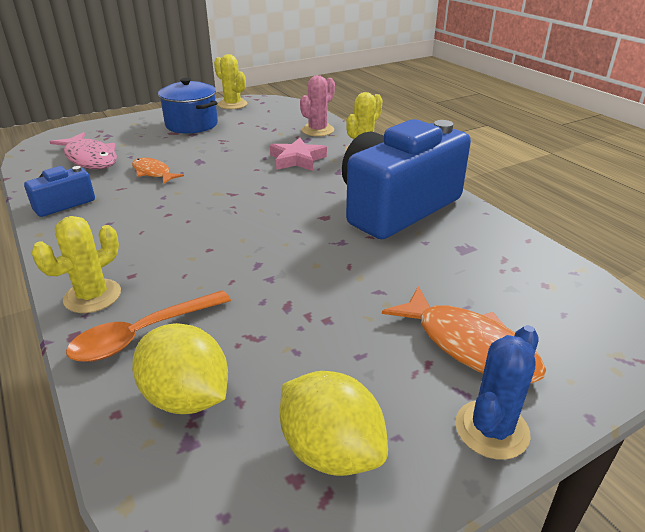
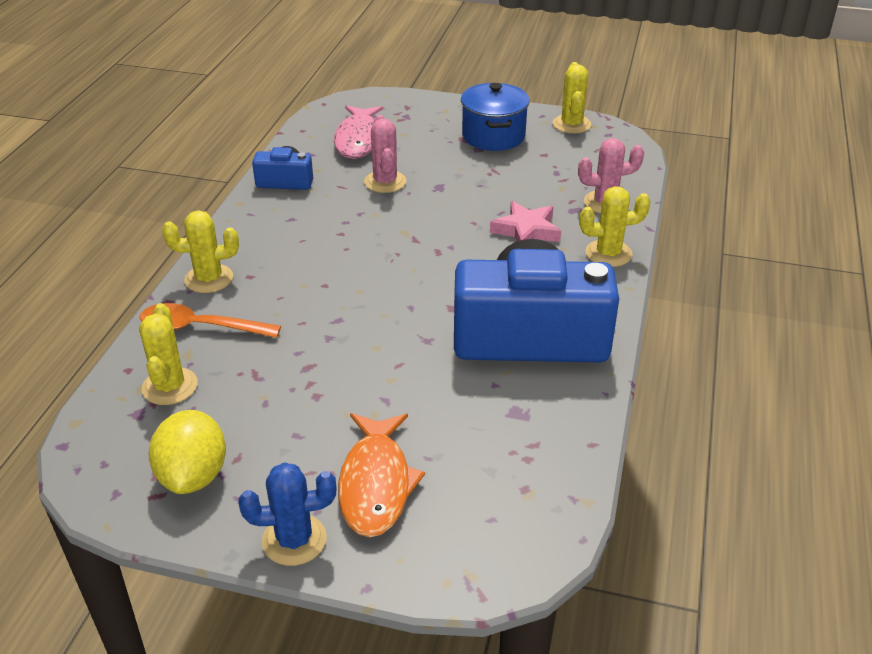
camera: 45 degrees right, 5 degrees up
orange fish [132,158,184,184] -> pink cactus [364,115,406,193]
yellow lemon [132,323,228,414] -> yellow cactus [139,303,198,405]

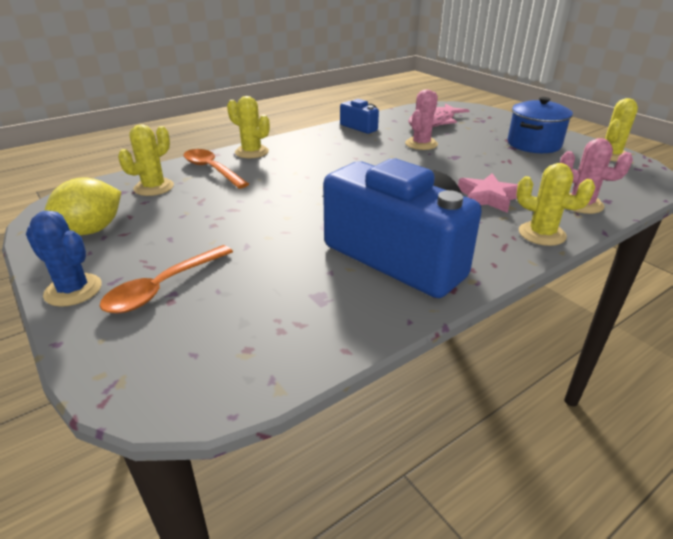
camera: 40 degrees right, 5 degrees down
orange fish [338,413,425,537] -> orange spoon [99,245,233,313]

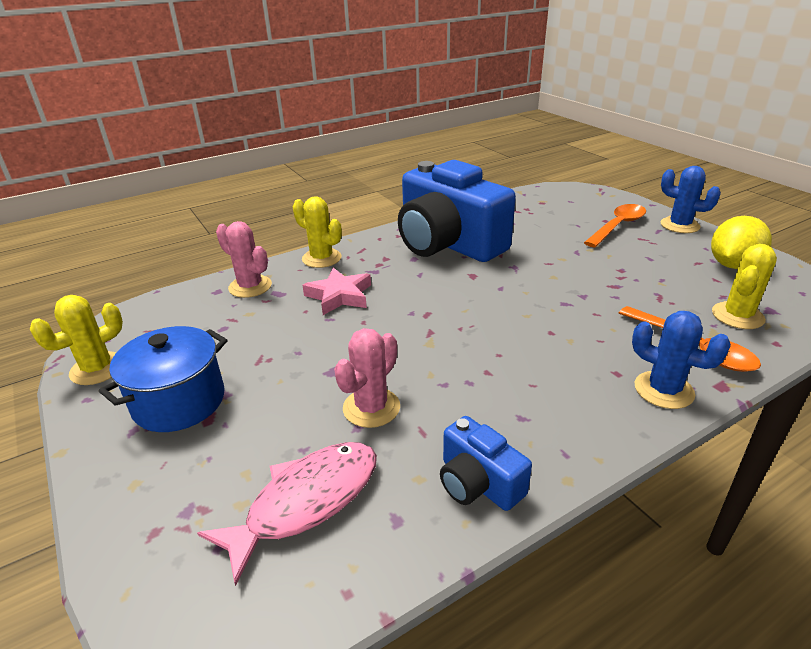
camera: 175 degrees left, 0 degrees up
yellow cactus [227,96,270,158] -> blue cactus [632,311,731,409]

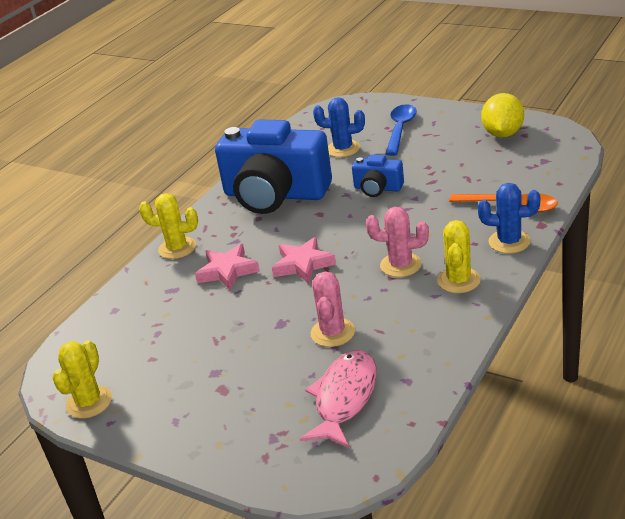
camera: 25 degrees left, 0 degrees up
blue pot [99,326,227,432] -> none
pink cactus [216,221,272,298] -> pink cactus moved to [366,206,429,277]
blue camera [440,416,532,511] -> blue camera moved to [352,154,404,197]
orange spoon [584,204,646,247] -> blue spoon [386,104,417,156]
blue cactus [661,166,721,233] -> blue cactus moved to [313,97,365,157]
yellow cactus [712,244,777,329] -> yellow cactus moved to [437,220,481,293]
none -> pink star [272,237,336,284]

